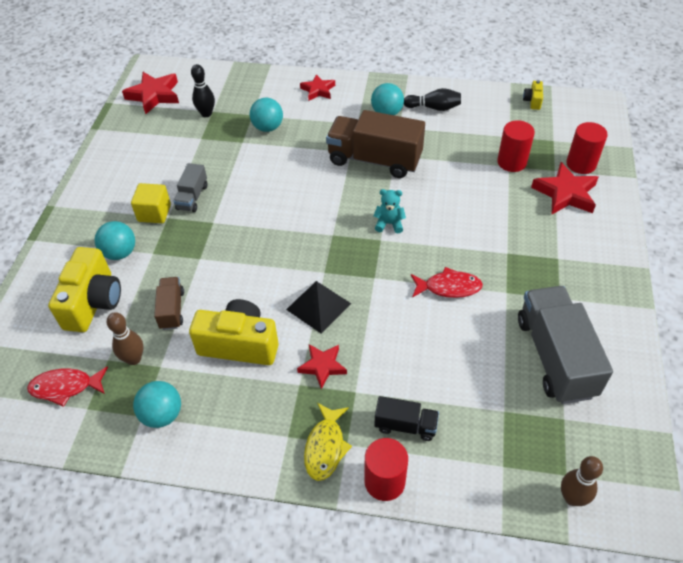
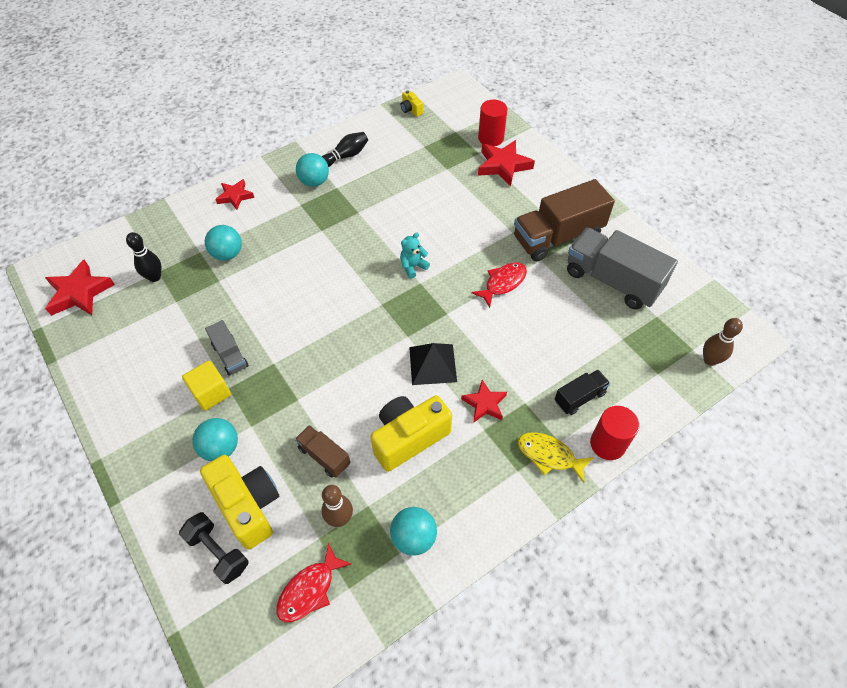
camera: 45 degrees left, 5 degrees up
yellow fish [304,403,352,481] -> yellow fish turned 150 degrees clockwise [518,432,594,483]
brown truck [326,110,425,178] -> brown truck moved to [514,179,615,261]
red cylinder [497,120,535,172] -> none
none -> black dumbbell [179,512,248,584]

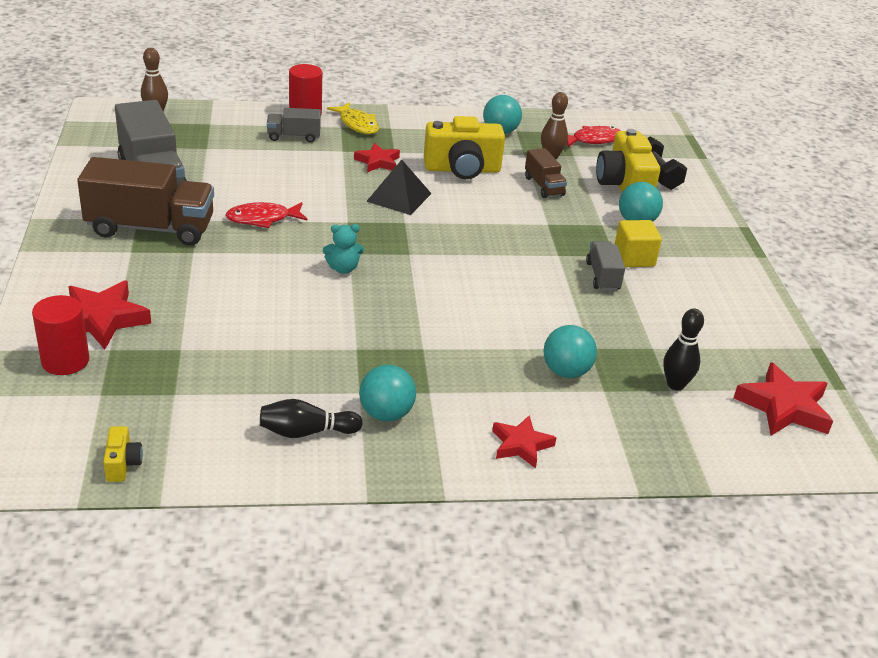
camera: 155 degrees left, 20 degrees down
black truck [555,370,610,415] -> grey truck [267,108,321,143]

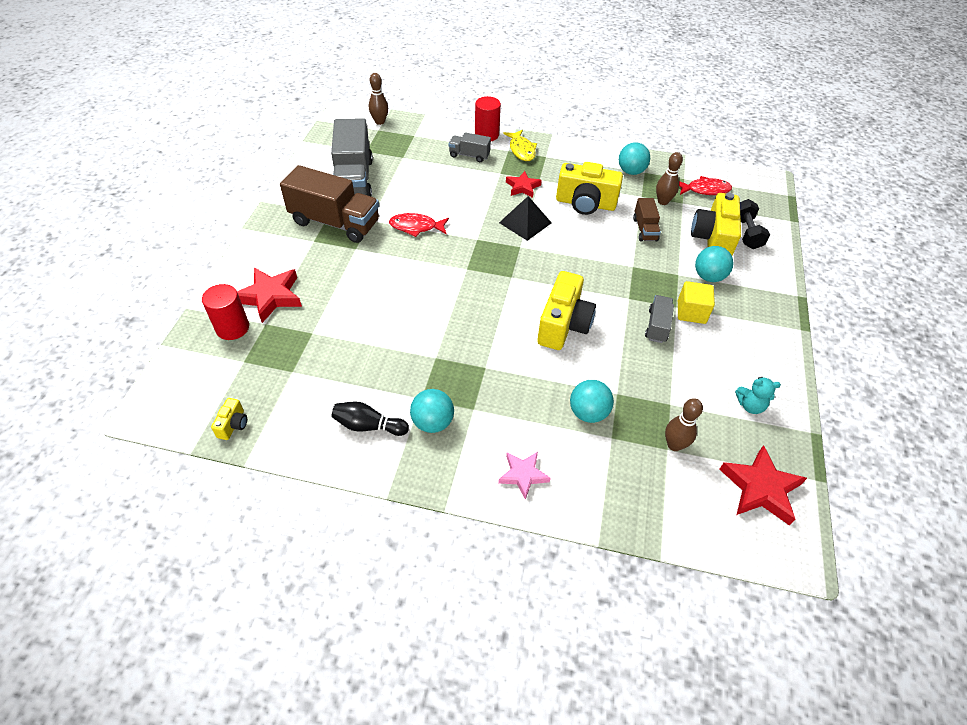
camera: 20 degrees right, 15 degrees up
turquoise teddy bear [323,224,364,274] -> turquoise teddy bear moved to [735,377,781,414]
red star [492,415,557,468] -> pink star [498,452,551,500]
black bowling pin [663,309,704,391] -> brown bowling pin [665,398,703,451]
none -> yellow camera [537,271,596,350]

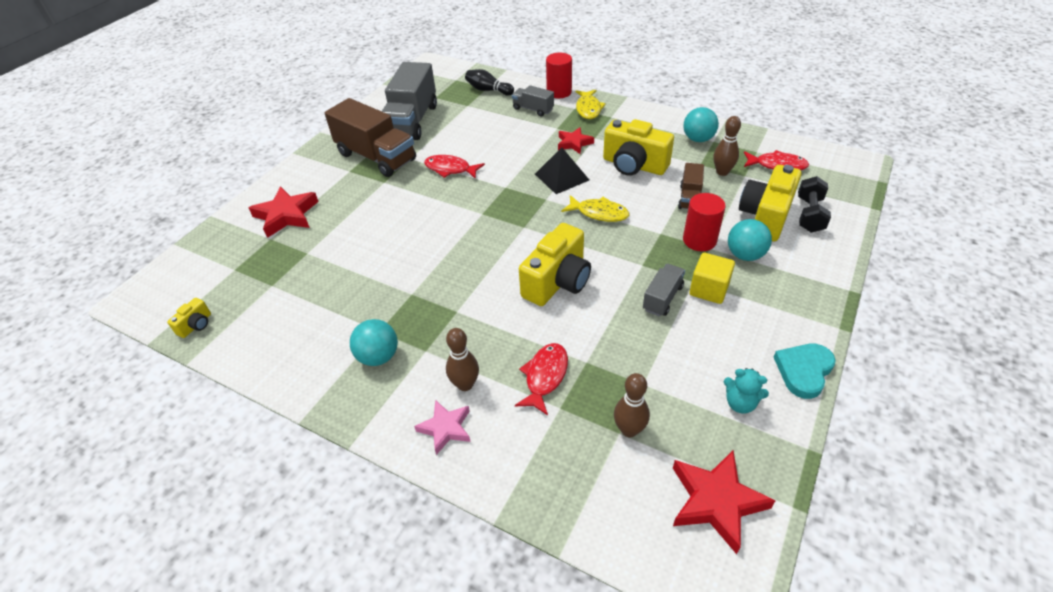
camera: 20 degrees right, 5 degrees down
red cylinder [202,284,249,340] -> red cylinder moved to [683,193,726,251]
black bowling pin [331,401,409,436] -> black bowling pin moved to [465,69,514,96]
brown bowling pin [369,73,388,125] -> brown bowling pin moved to [446,328,479,391]
turquoise ball [570,380,614,423] -> red fish [515,343,568,415]
none -> yellow fish [561,195,629,222]
none -> turquoise heart [774,344,836,399]

